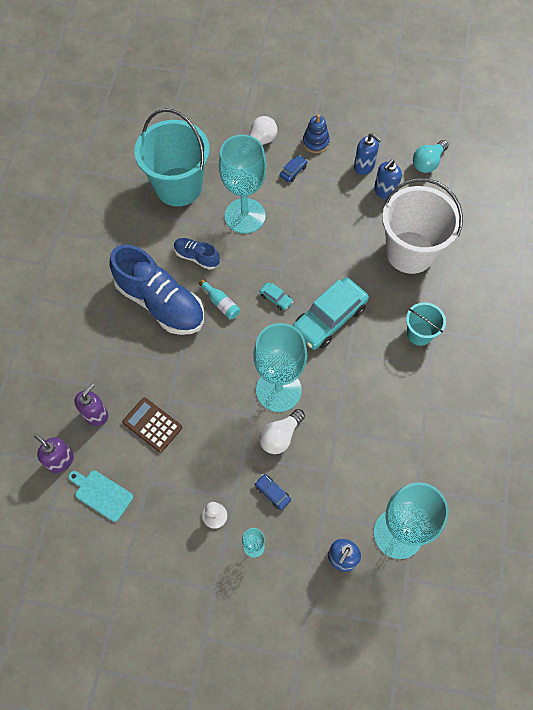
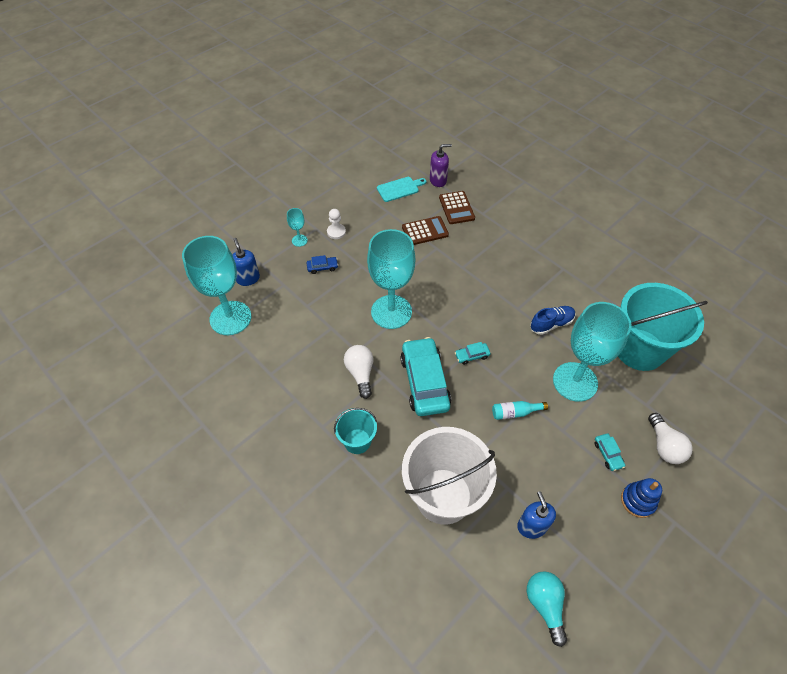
camera: 125 degrees right, 10 degrees down
purple soap dispenser [74,384,108,426] -> brown calculator [439,191,475,224]
blue shoe [109,245,204,335] -> none
turquoise bottle [199,279,240,319] -> turquoise bottle moved to [492,401,548,420]
white light bulb [259,409,305,454] -> white light bulb moved to [344,345,373,399]
blue car [280,155,307,182] -> turquoise car [595,433,625,471]
blue soap dispenser [354,133,381,175] -> none

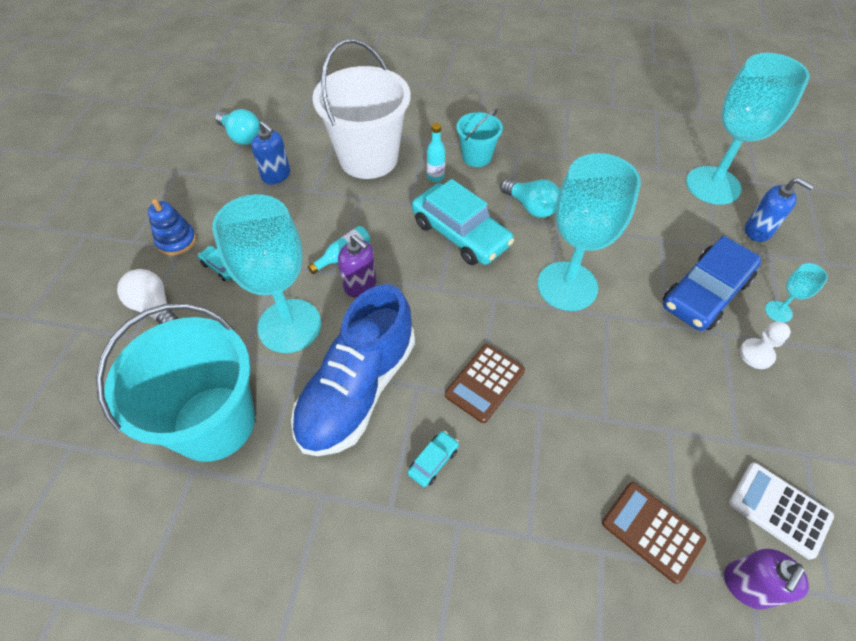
camera: 145 degrees right, 0 degrees up
blue car [307,255,338,274] -> blue car [663,235,761,331], size x2.36
white light bulb [344,345,373,399] -> turquoise light bulb [500,179,560,218]
turquoise cutting board [377,177,426,202] -> white calculator [729,462,834,560]
brown calculator [402,216,449,245] -> brown calculator moved to [445,344,525,423]
turquoise car [455,342,491,365] -> turquoise car moved to [408,431,459,487]
blue shoe [530,306,576,335] -> blue shoe [291,284,415,456], size x2.08
none -> purple soap dispenser [338,235,377,297]
none -> turquoise bottle [427,123,445,182]

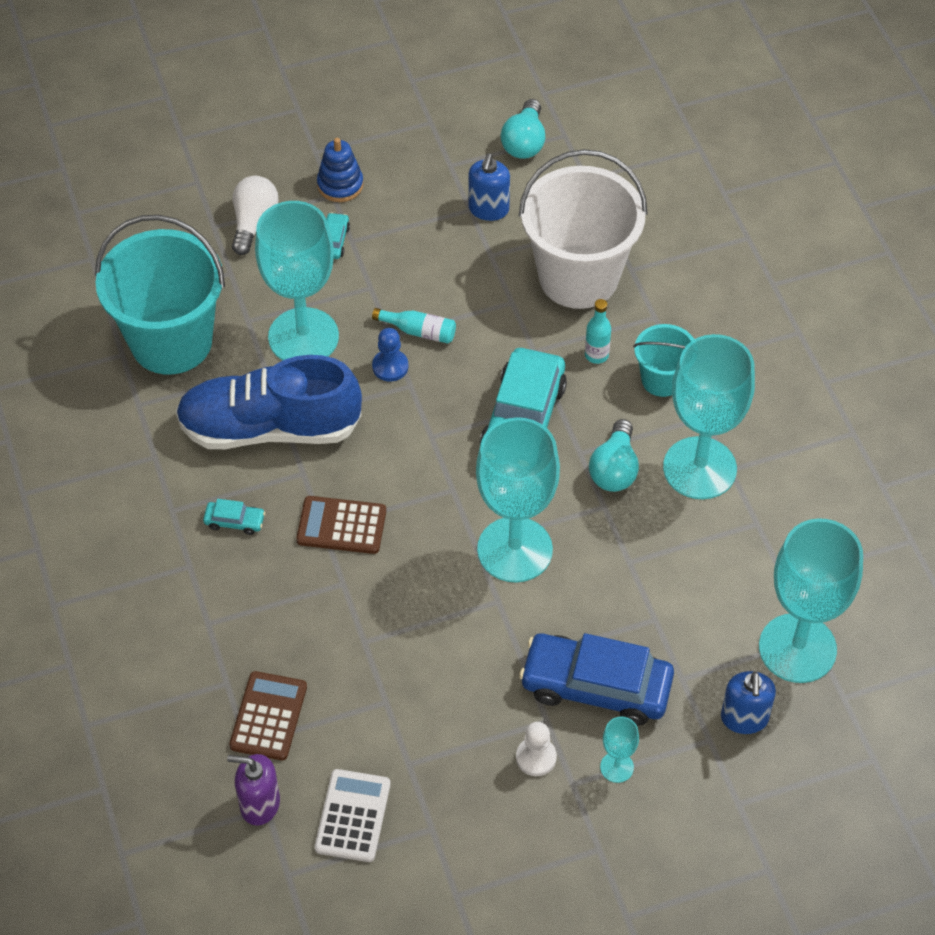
camera: 60 degrees right, 0 degrees up
purple soap dispenser [338,235,377,297] -> blue pawn [372,328,408,382]
none -> turquoise goblet [663,334,755,499]

